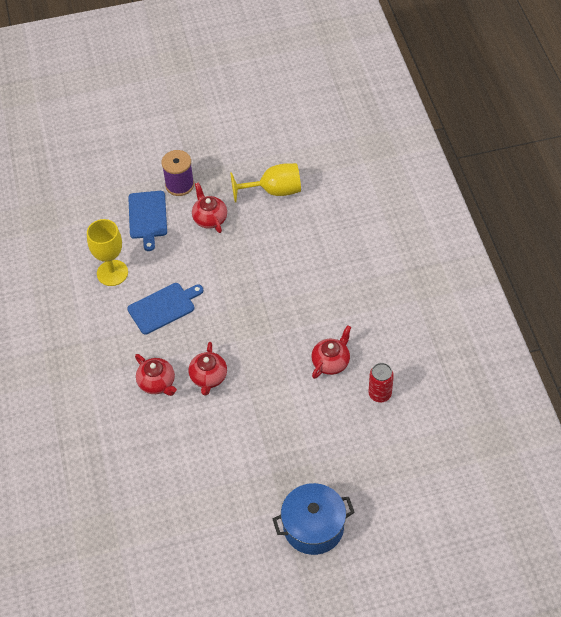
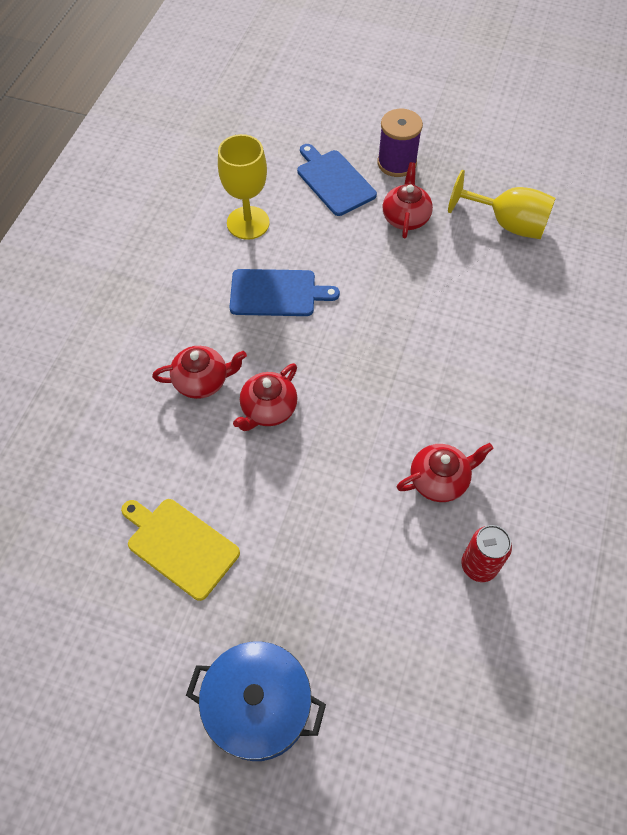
camera: 30 degrees right, 5 degrees up
blue cutting board [128,191,167,251] -> blue cutting board turned 120 degrees clockwise [297,144,377,216]
red teapot [135,354,177,396] -> red teapot turned 90 degrees counterclockwise [152,346,247,399]
none -> yellow cutting board [121,499,240,601]

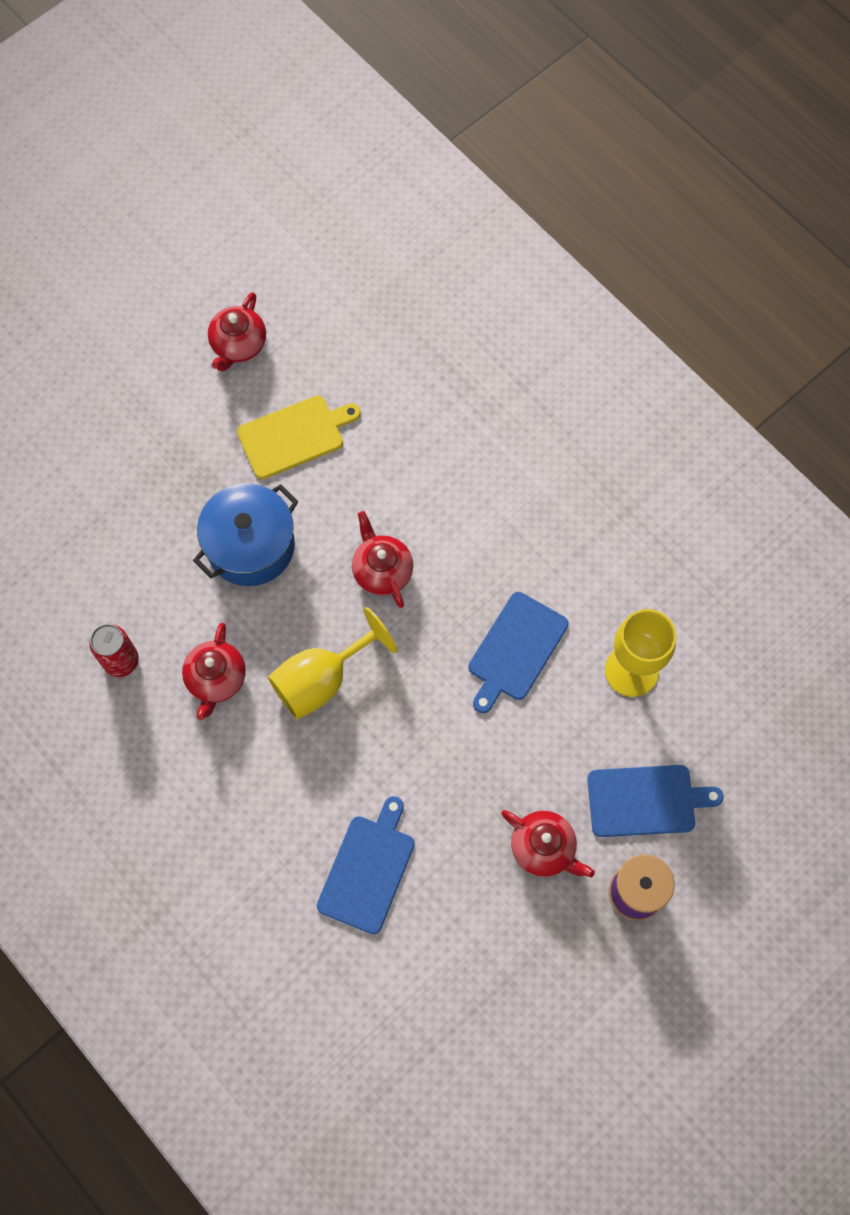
camera: 120 degrees right, 10 degrees up
red teapot [152,346,247,399] -> red teapot moved to [208,292,266,372]
blue pot [186,641,326,761] -> blue pot moved to [193,483,299,586]
yellow goblet [448,170,556,239] -> yellow goblet moved to [268,607,397,720]
none -> blue cutting board [317,796,415,934]

